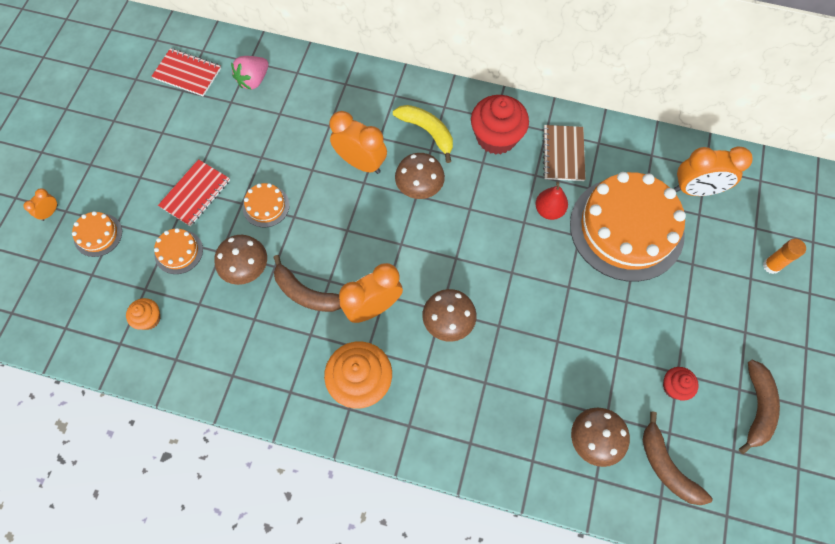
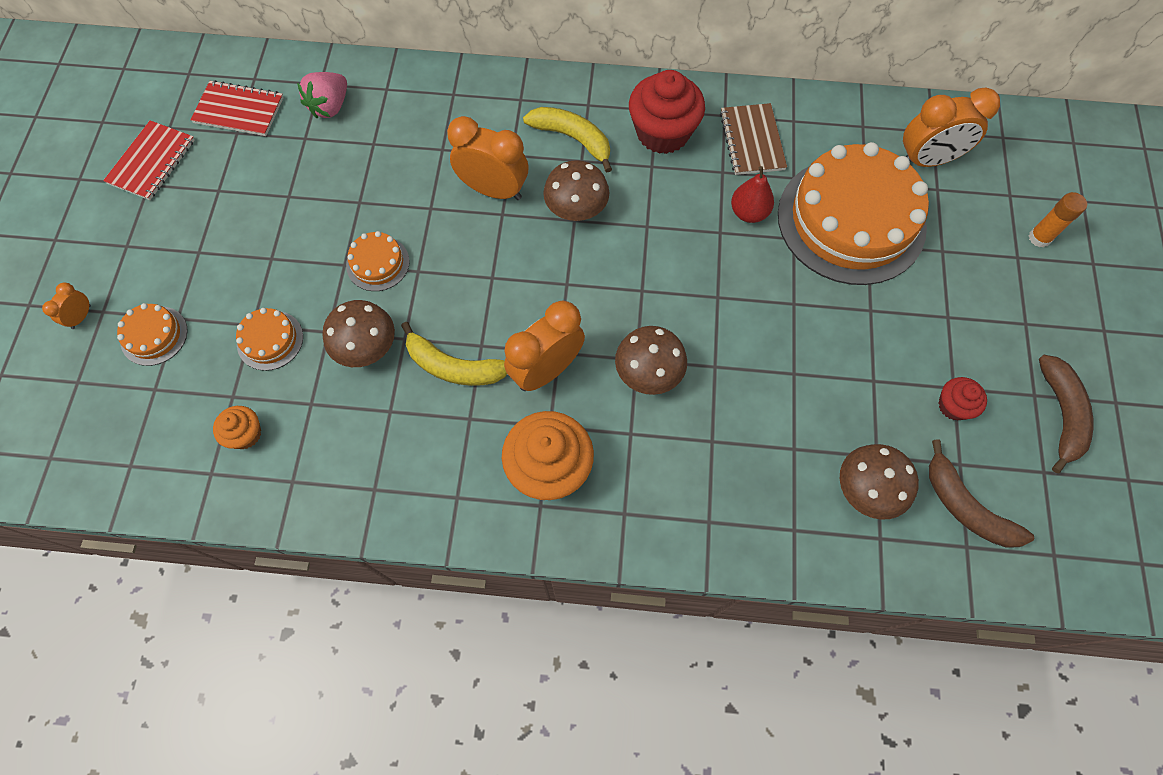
camera: 10 degrees left, 0 degrees up
red notebook [158,159,230,227] -> red notebook moved to [103,120,195,200]
brown banana [273,255,341,312] -> yellow banana [401,322,507,386]

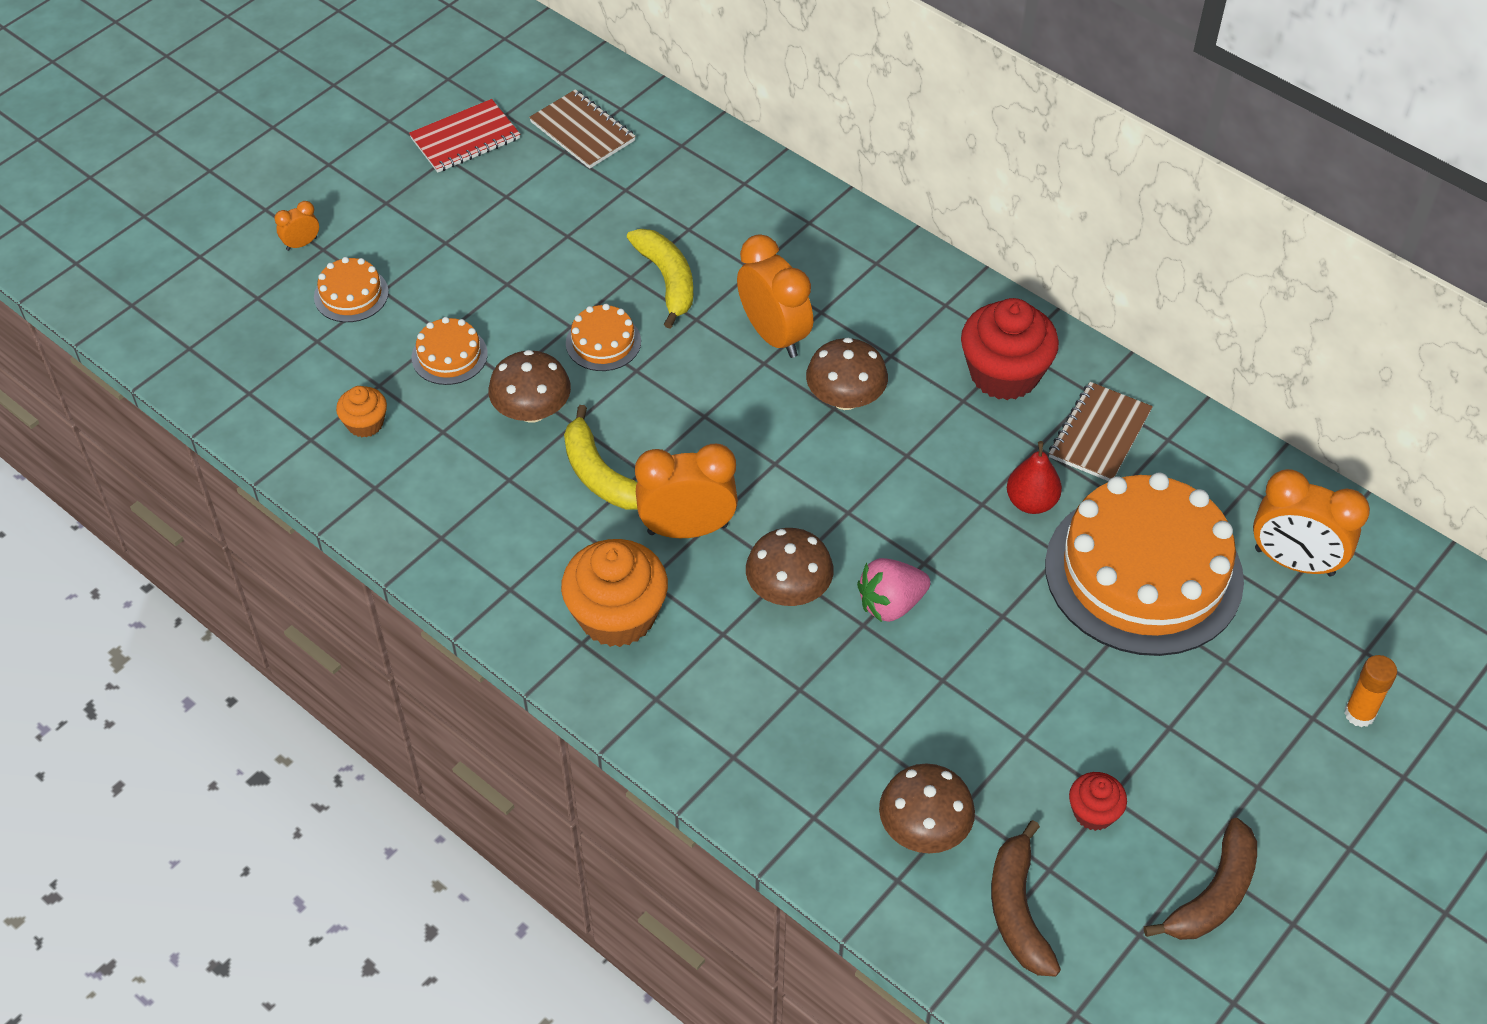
camera: 35 degrees right, 15 degrees down
red notebook [190,80,284,136] -> brown notebook [529,89,636,169]
pink strawberry [297,72,347,118] -> pink strawberry moved to [857,558,931,622]
yellow banana [523,107,612,172] -> yellow banana moved to [627,229,693,329]

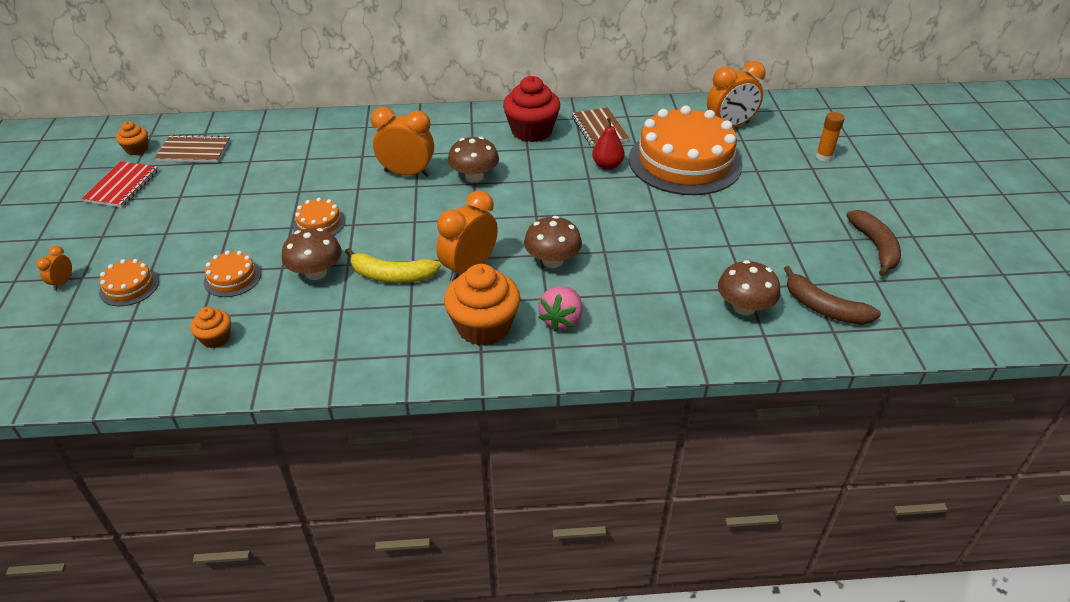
camera: 45 degrees left, 10 degrees down
yellow banana [627,229,693,329] -> none
pink strawberry [857,558,931,622] -> pink strawberry moved to [538,286,583,331]
red cupcake [1069,772,1127,831] -> none
none -> orange cupcake [116,121,148,155]

